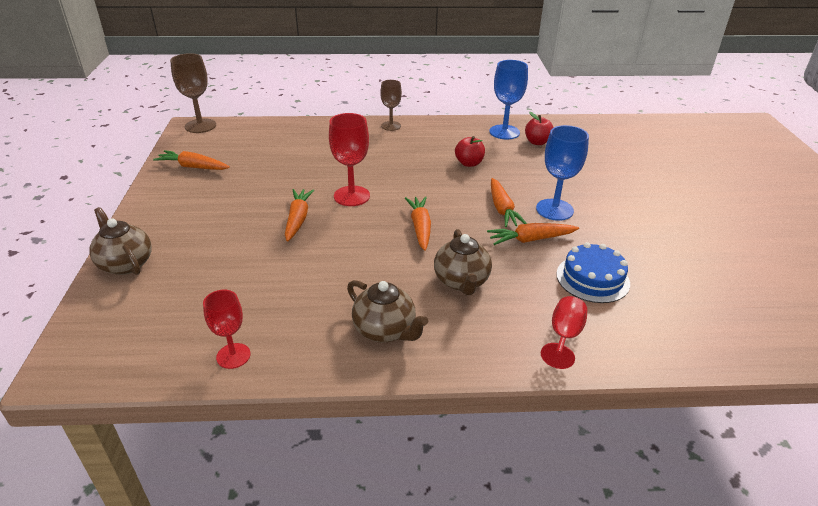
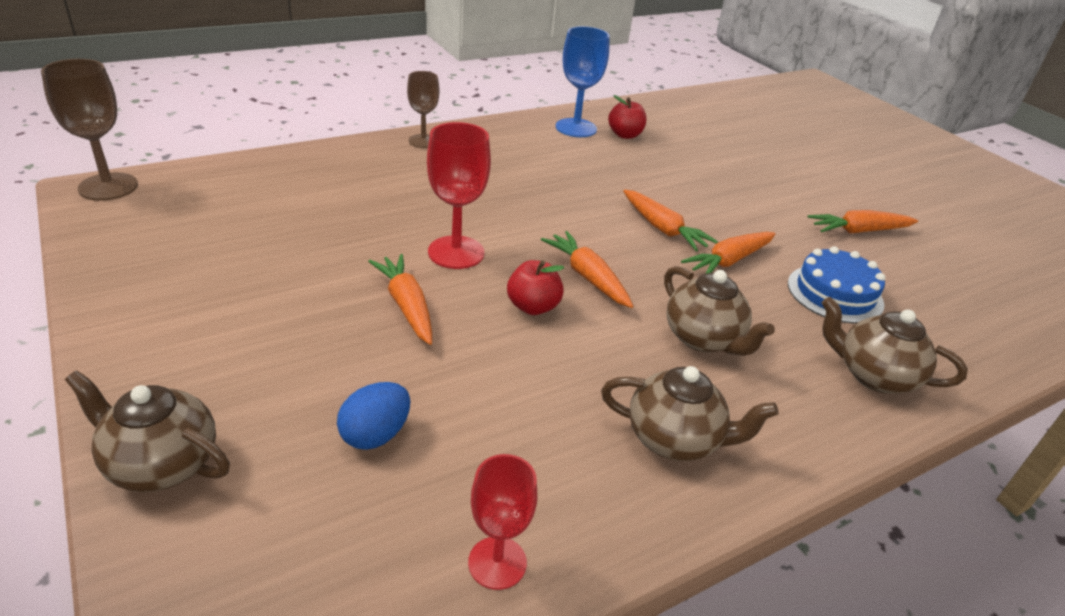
camera: 30 degrees left, 0 degrees up
orange carrot [153,150,230,170] -> orange carrot moved to [808,210,918,234]
red apple [455,136,485,167] -> red apple moved to [507,260,564,315]
blue goblet [536,125,589,221] -> none
red goblet [541,296,587,369] -> brown teapot [822,297,968,394]
none -> blue egg [337,382,410,450]

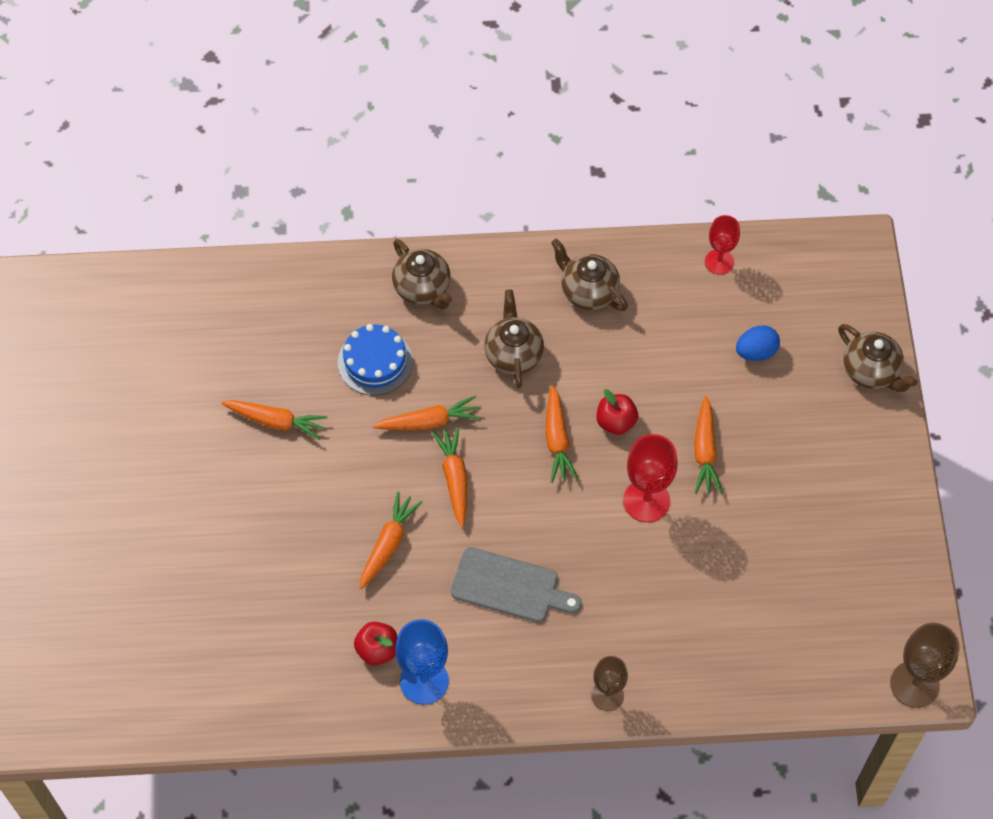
camera: 150 degrees left, 25 degrees up
none -> orange carrot [360,491,423,589]
none -> grey cutting board [451,547,582,622]

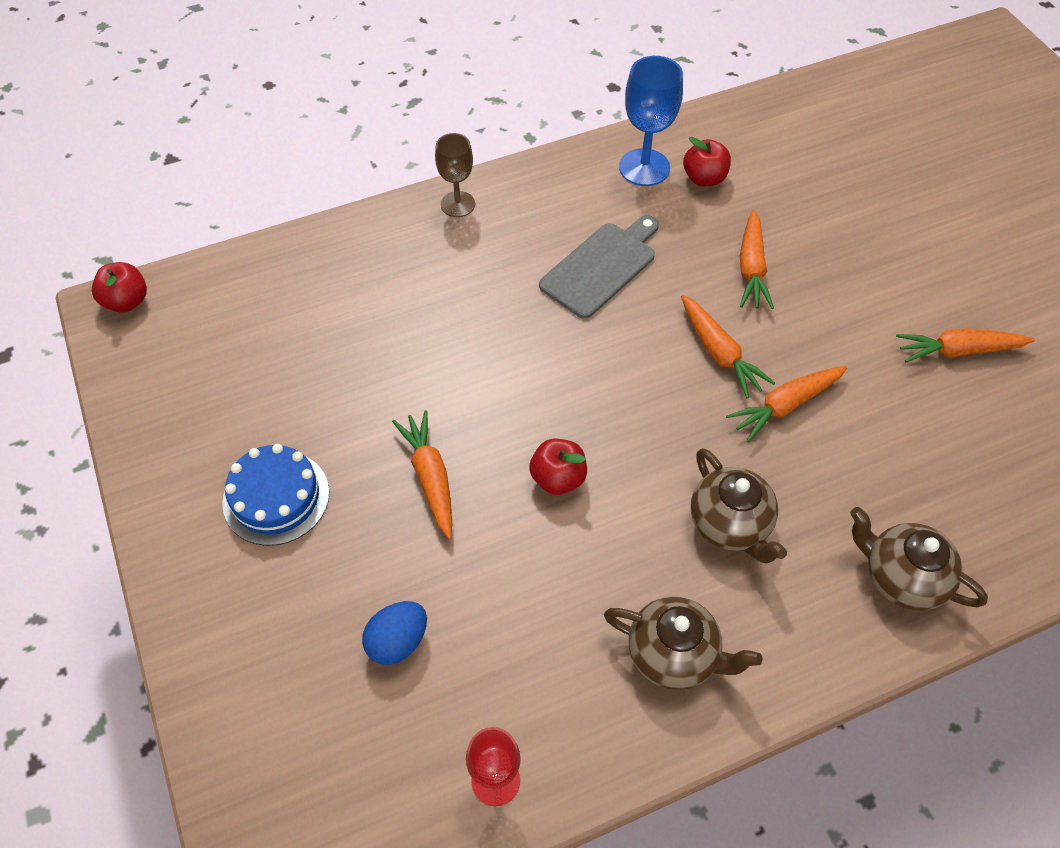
camera: 160 degrees right, 5 degrees down
blue cake [338,324,413,396] -> blue cake moved to [222,444,329,546]
grey cutting board [451,547,582,622] -> grey cutting board turned 135 degrees clockwise [539,215,659,319]
orange carrot [545,385,578,483] -> none
red goblet [623,434,678,522] -> none
brown teapot [838,324,918,392] -> none
brown goblet [890,623,960,708] -> red apple [92,262,147,313]

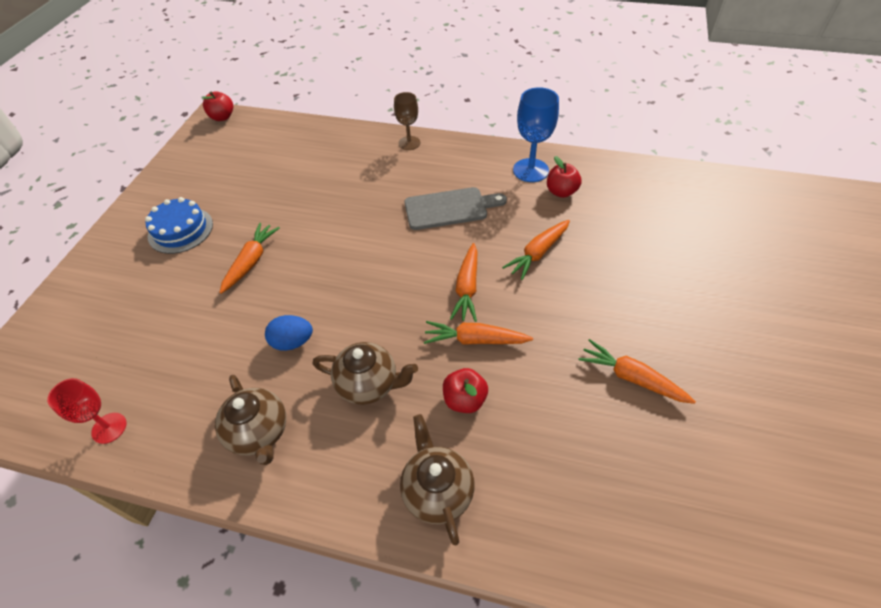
camera: 40 degrees right, 5 degrees down
blue egg [362,601,427,665] -> blue egg moved to [265,315,313,351]
red apple [529,439,587,495] -> red apple moved to [443,368,488,413]
brown teapot [691,448,787,563] -> brown teapot turned 90 degrees counterclockwise [312,342,418,405]

